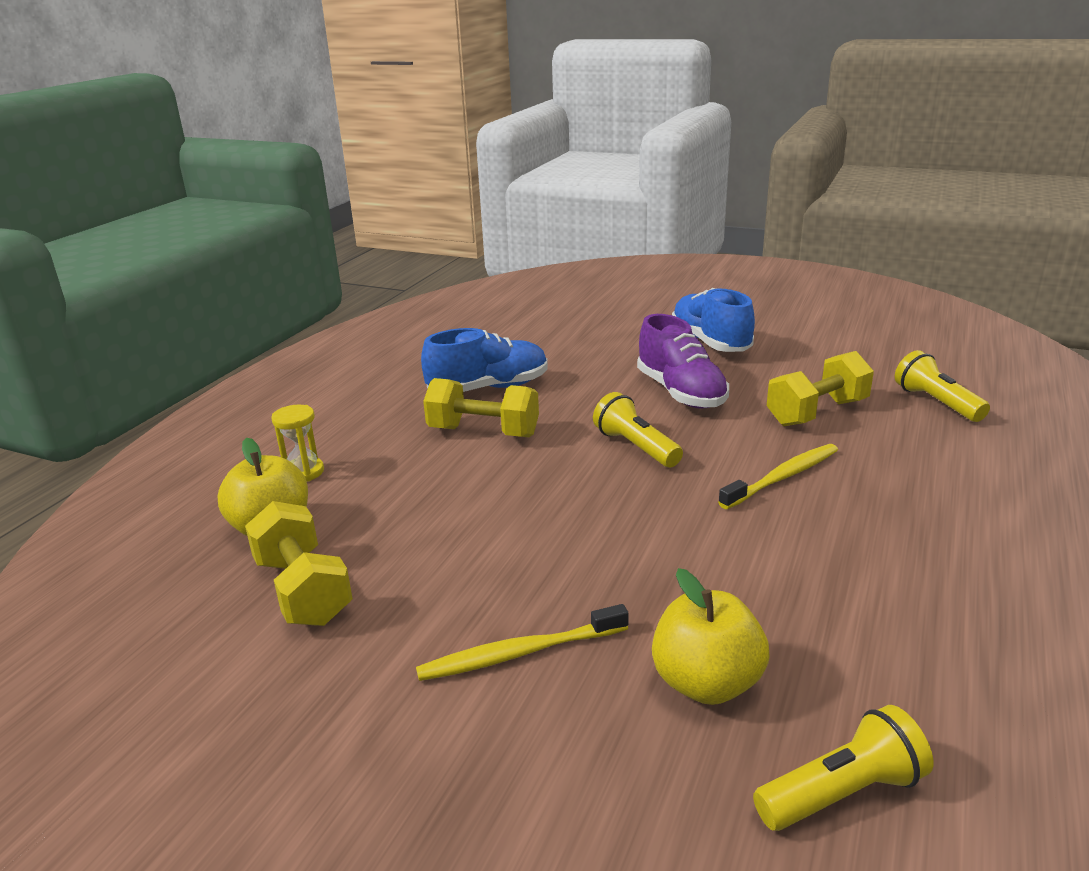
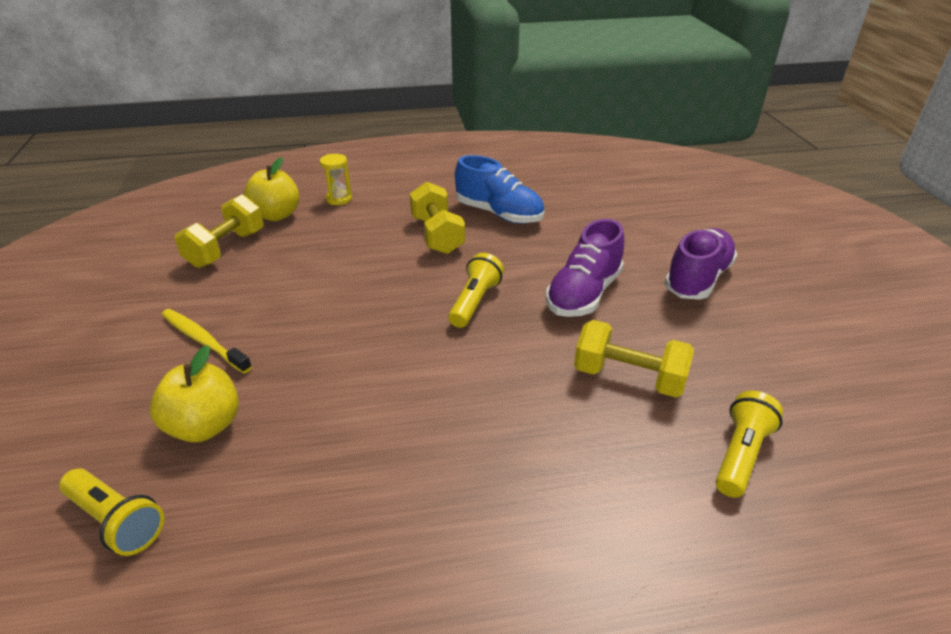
camera: 55 degrees right, 10 degrees up
blue shoe [672,288,755,352] -> purple shoe [664,228,737,300]
yellow toothbrush [718,444,838,509] -> none

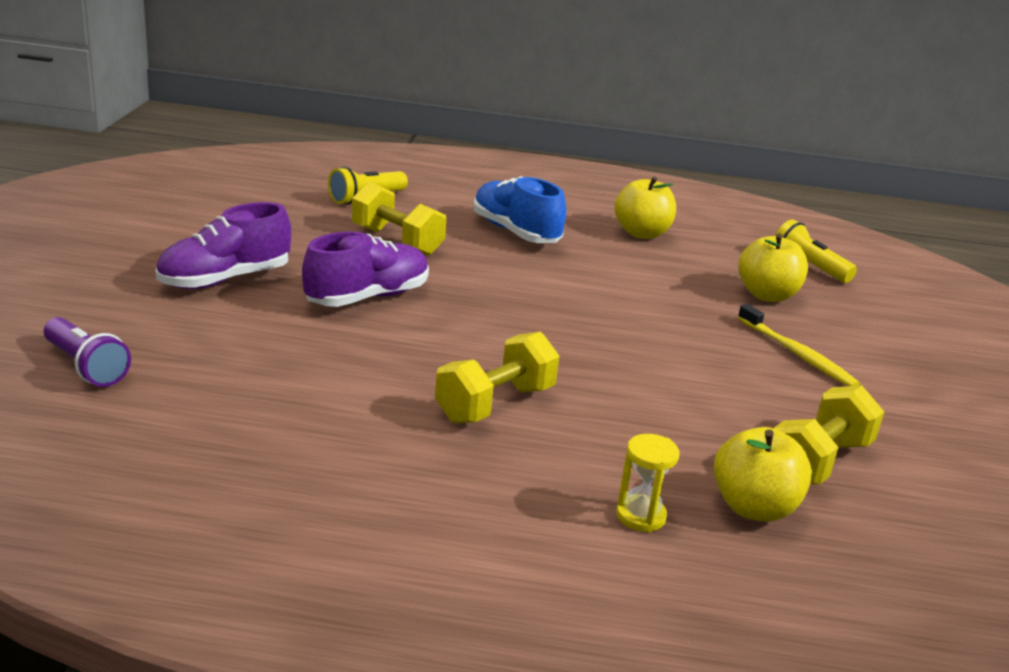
camera: 165 degrees left, 10 degrees down
yellow dumbbell [410,182,465,254] -> yellow dumbbell turned 45 degrees clockwise [435,332,559,423]
yellow flashlight [448,253,504,328] -> none
blue shoe [455,155,544,224] -> blue shoe moved to [473,176,566,243]
none -> purple flashlight [44,317,131,387]
none -> yellow apple [614,176,676,239]

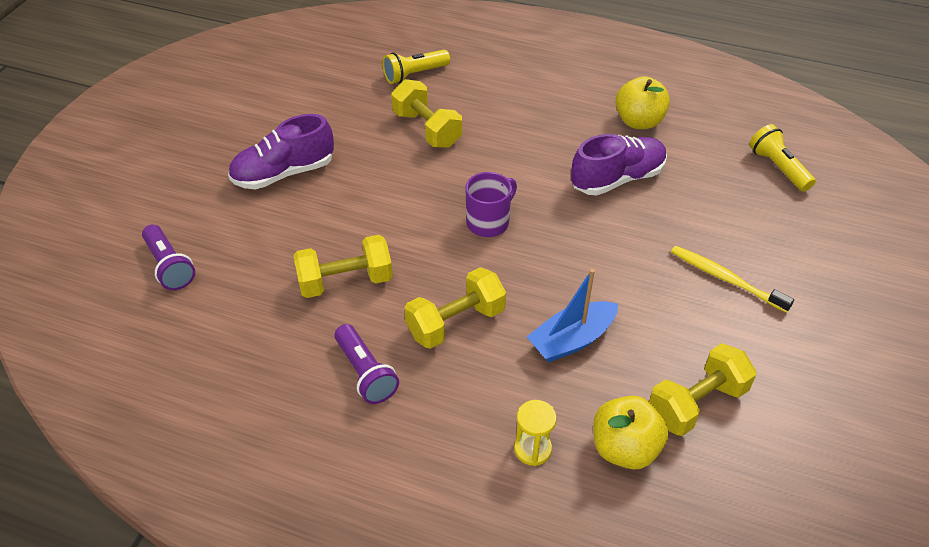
camera: 15 degrees right, 20 degrees up
purple shoe [302,232,429,307] -> purple shoe moved to [571,134,667,196]
blue shoe [473,176,566,243] -> none
yellow apple [738,234,808,302] -> none
yellow toothbrush [738,304,860,386] -> yellow toothbrush turned 150 degrees clockwise [671,246,794,313]
none -> yellow dumbbell [293,235,393,298]
none -> purple flashlight [334,324,399,404]
none -> purple mug [466,172,517,237]
none -> blue boat [527,269,618,363]

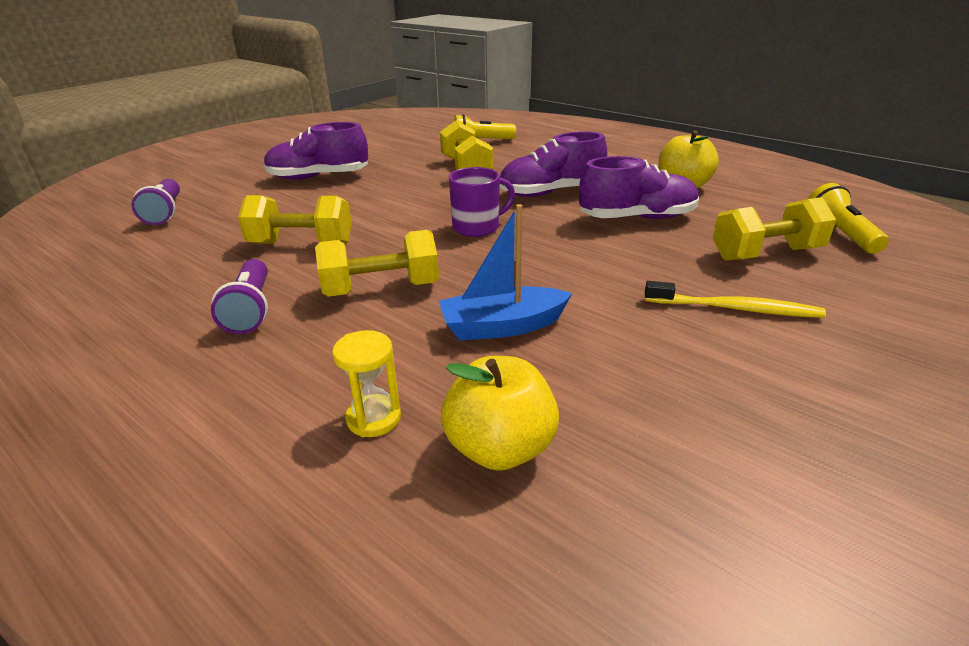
camera: 20 degrees right, 15 degrees down
yellow dumbbell [649,343,756,436] -> yellow dumbbell moved to [713,197,836,261]
yellow toothbrush [671,246,794,313] -> yellow toothbrush turned 135 degrees clockwise [645,281,826,318]
none -> purple shoe [500,131,607,197]

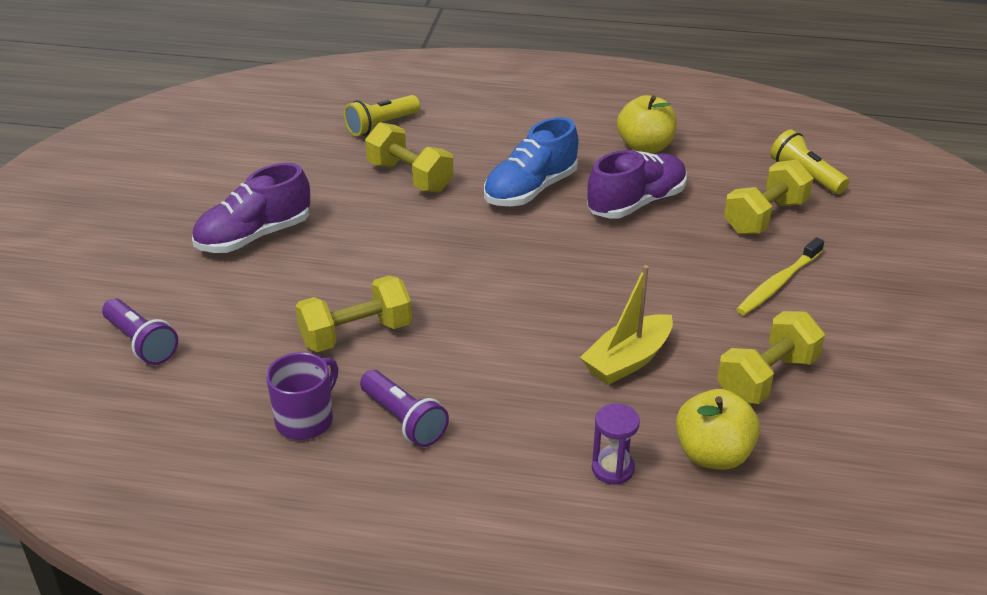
camera: 30 degrees left, 5 degrees up
yellow dumbbell [315,230,439,297] -> yellow dumbbell moved to [717,311,825,404]
yellow hourglass [332,330,401,437] -> purple hourglass [592,403,640,485]
blue boat [439,204,572,340] -> yellow boat [580,265,673,385]
purple mug [449,167,515,237] -> purple mug moved to [266,352,338,440]
purple shoe [500,131,607,197] -> blue shoe [484,117,578,206]
yellow toothbrush [645,281,826,318] -> yellow toothbrush turned 150 degrees clockwise [736,237,824,315]

